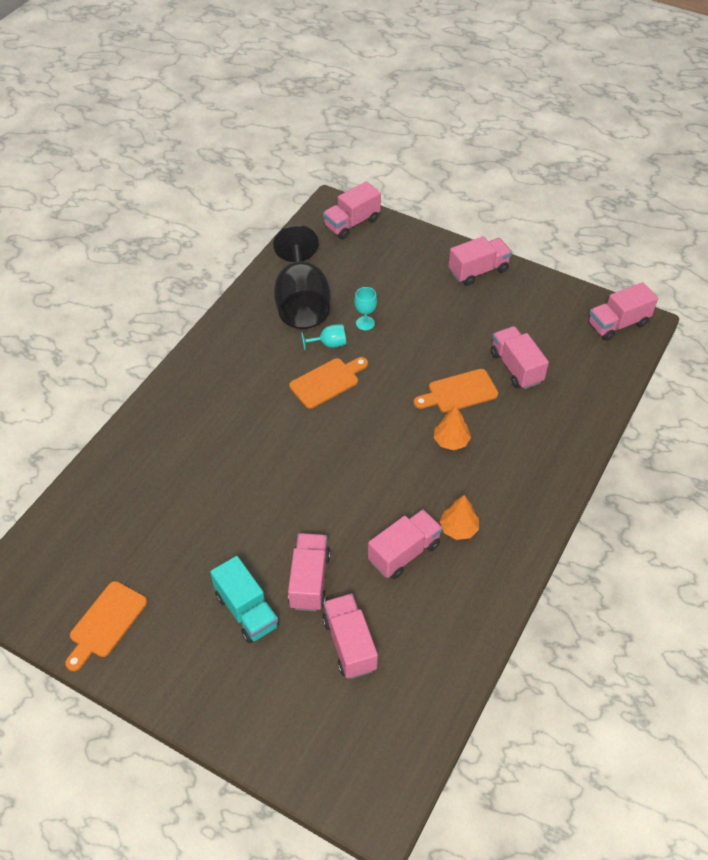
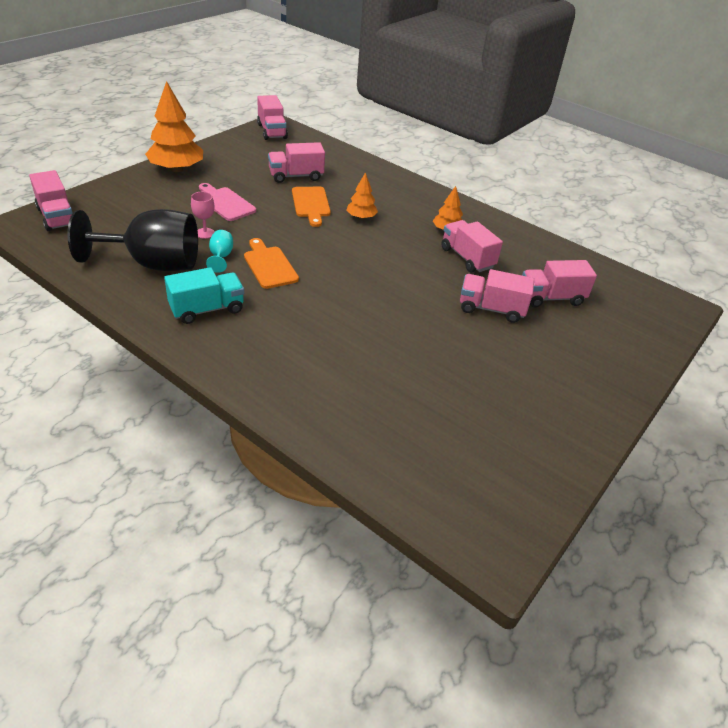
camera: 85 degrees left, 10 degrees down
orange cutting board [65,581,147,671] -> none
turquoise truck [210,556,279,643] -> turquoise truck moved to [164,267,244,324]
turquoise goblet [354,287,377,330] -> pink goblet [191,192,215,239]
pink truck [448,236,512,286] -> orange tree [145,81,203,172]
none -> pink cutting board [199,183,256,221]

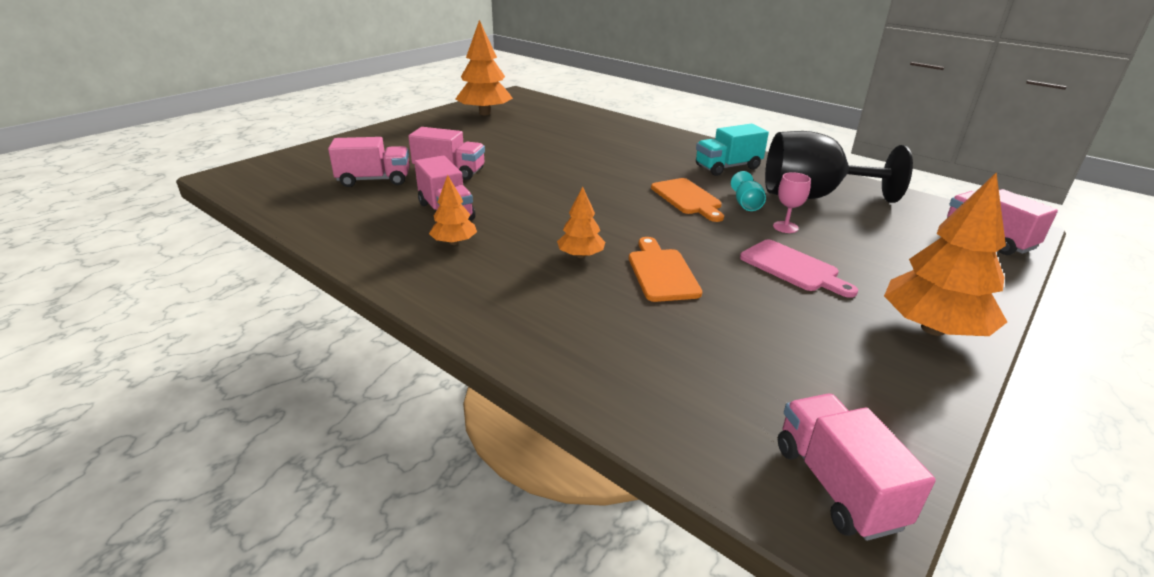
camera: 175 degrees left, 10 degrees down
pink truck [268,142,325,183] -> none
none -> orange tree [455,20,513,115]

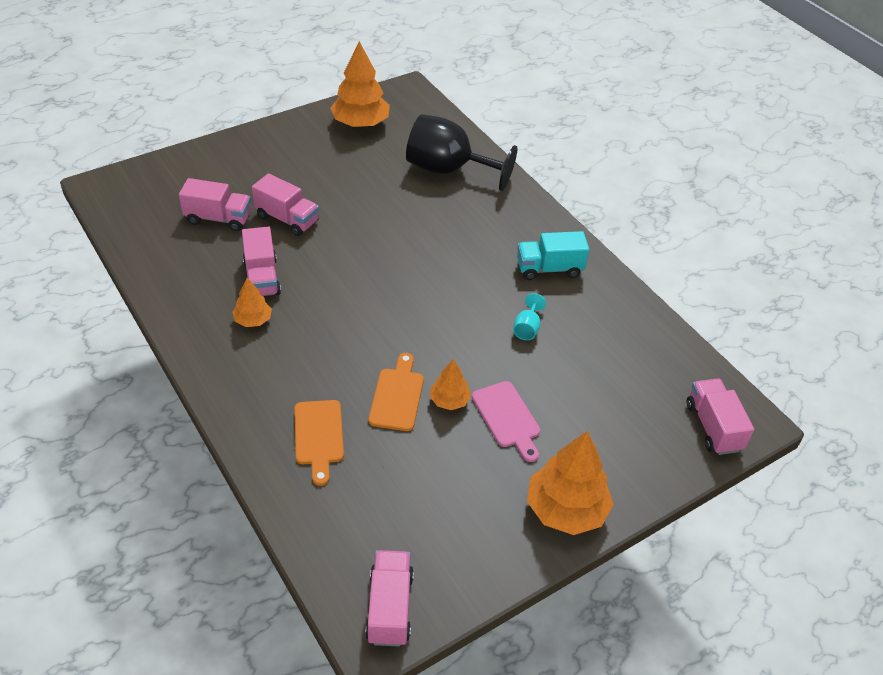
camera: 15 degrees right, 15 degrees up
orange tree [557,187,605,258] -> orange tree moved to [430,359,471,410]
orange cutting board [651,178,724,222] -> orange cutting board moved to [295,400,344,486]
black goblet [765,131,913,203] -> black goblet moved to [406,114,517,191]
pink goblet [773,172,811,233] -> none

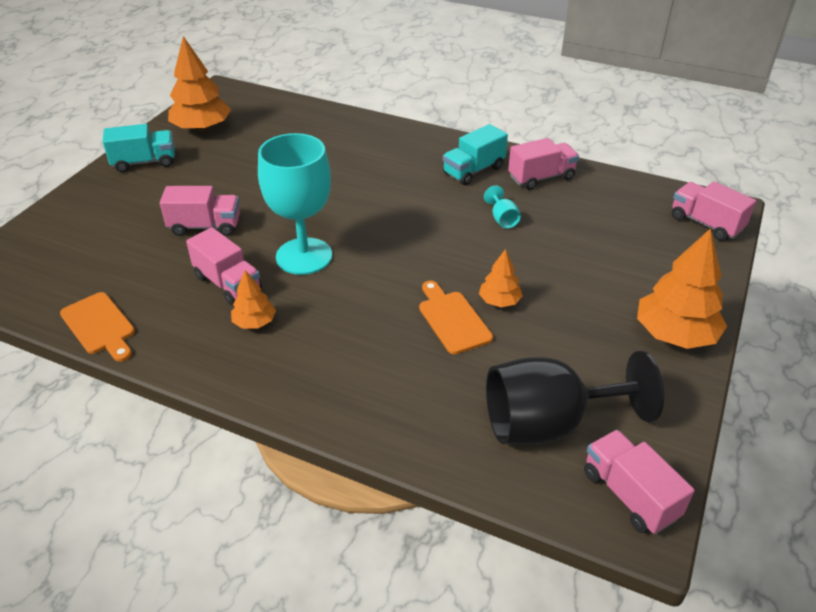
camera: 30 degrees left, 5 degrees down
pink truck [179,178,251,231] -> pink truck moved to [508,138,579,190]
orange cutting board [295,400,344,486] -> orange cutting board moved to [60,292,135,362]
black goblet [406,114,517,191] -> black goblet moved to [486,351,664,445]
pink cutting board [472,381,540,462] -> none
none -> turquoise truck [103,124,175,172]
none -> turquoise goblet [258,133,332,275]

